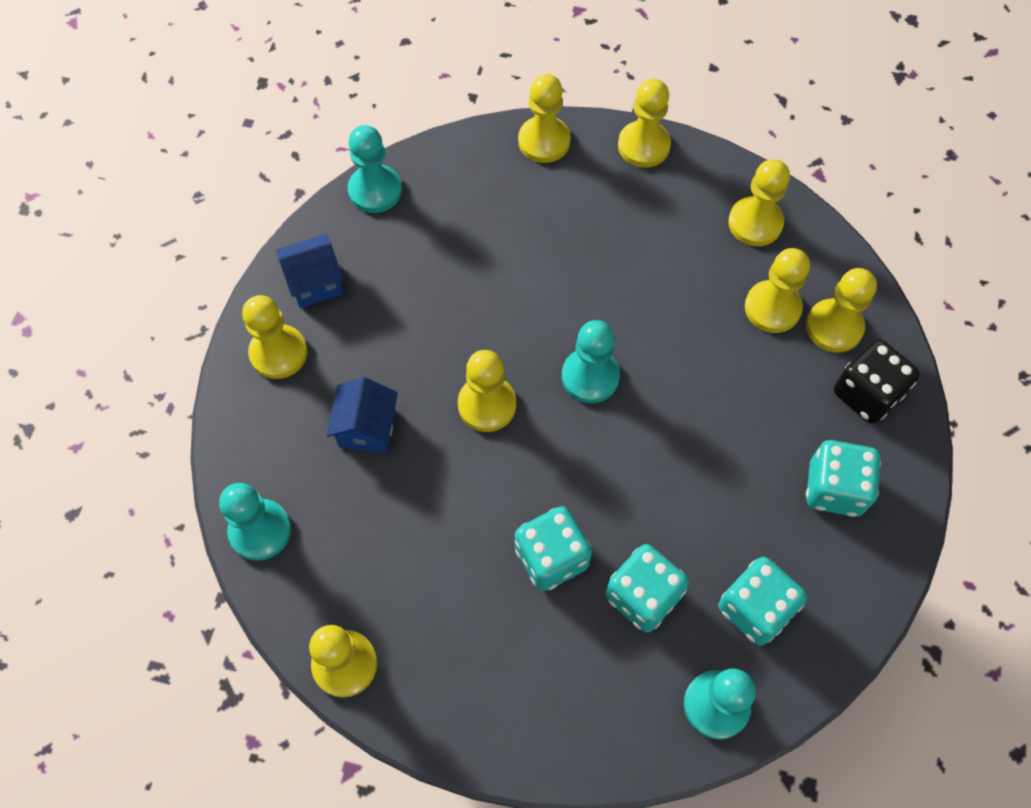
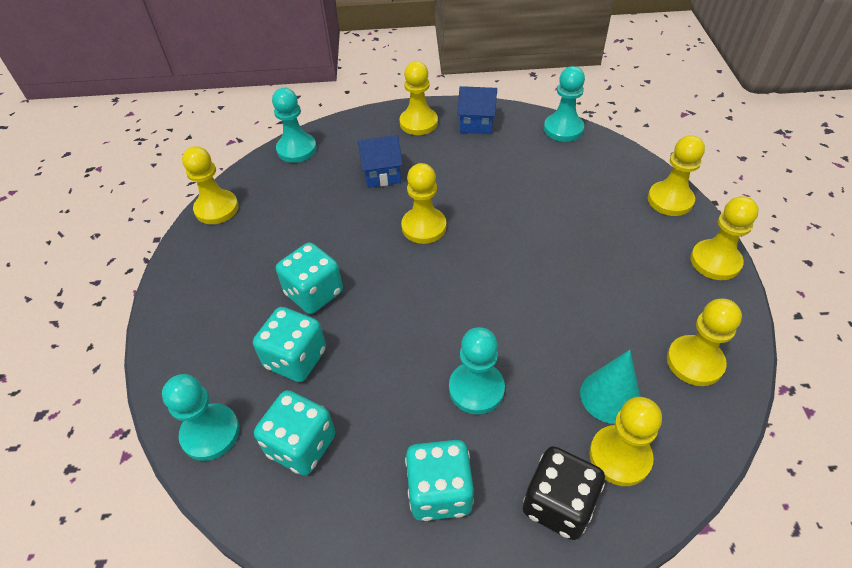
camera: 75 degrees right, 15 degrees down
blue house [276,234,344,308] -> blue house turned 45 degrees counterclockwise [458,86,497,134]
turquoise pawn [562,320,620,403] -> turquoise pawn moved to [449,327,505,415]
yellow pawn [745,248,810,333] -> turquoise cone [580,350,641,424]

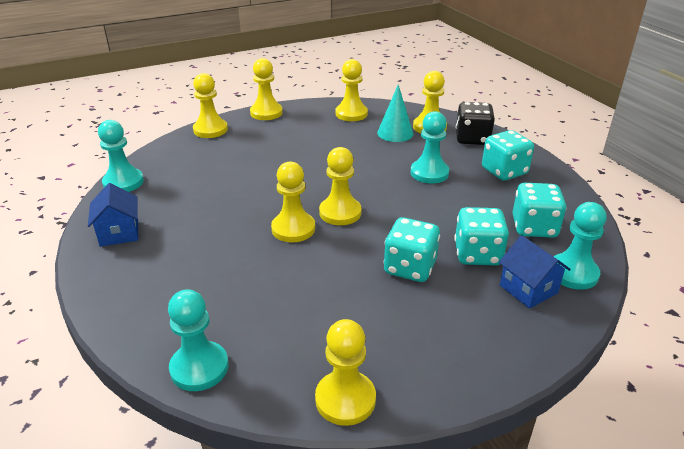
camera: 115 degrees left, 15 degrees down
blue house [358,135,403,188] -> blue house moved to [499,235,571,309]
yellow pawn [399,61,438,135] -> yellow pawn moved to [319,147,362,225]

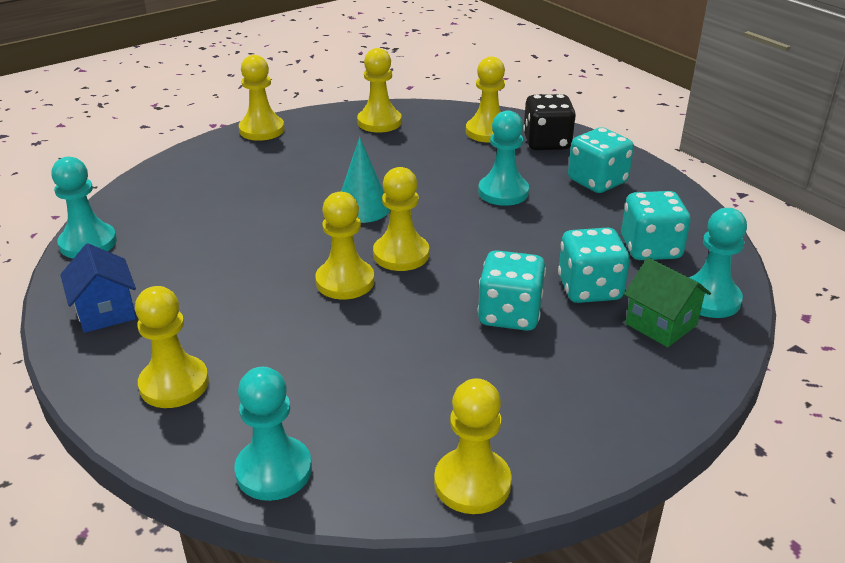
camera: 10 degrees left, 0 degrees up
yellow pawn [193,73,228,138] -> yellow pawn moved to [135,286,209,408]
turquoise cone [377,84,413,142] -> turquoise cone moved to [341,137,390,223]
blue house [499,235,571,309] -> green house [624,257,711,347]

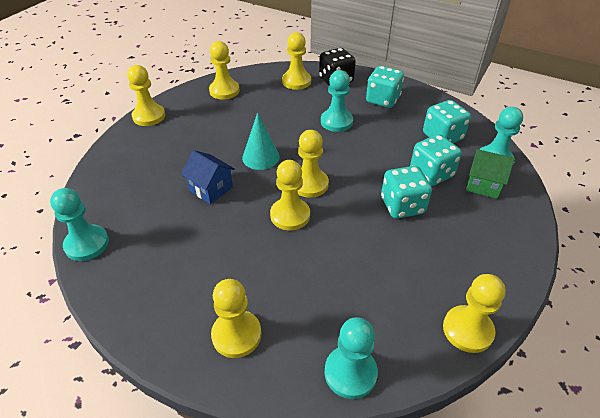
camera: 25 degrees left, 10 degrees up
blue house [60,243,136,333] -> blue house moved to [181,150,235,204]

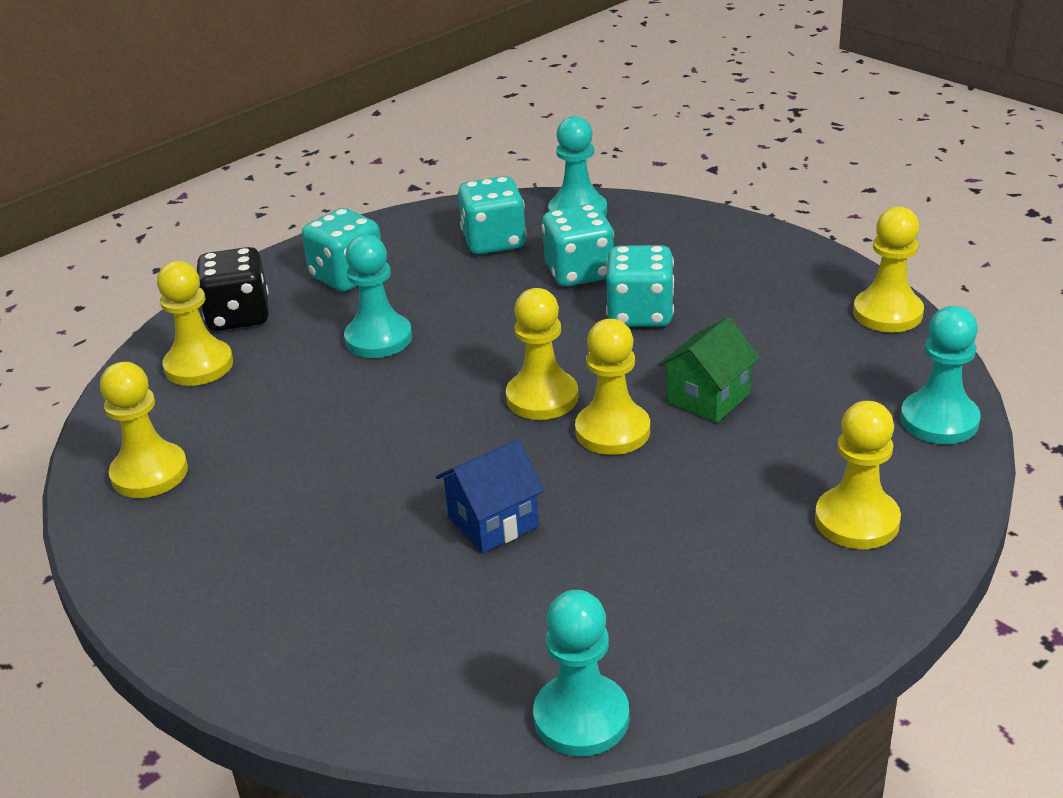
camera: 70 degrees left, 10 degrees down
yellow pawn [127,65,165,126] -> none
turquoise cone [242,113,280,170] -> none
green house [466,149,515,199] -> green house moved to [658,317,760,423]

